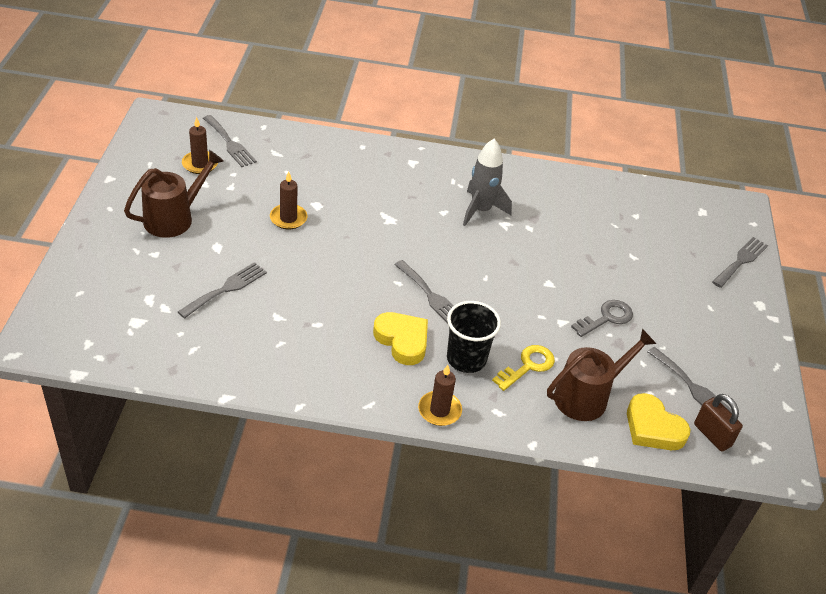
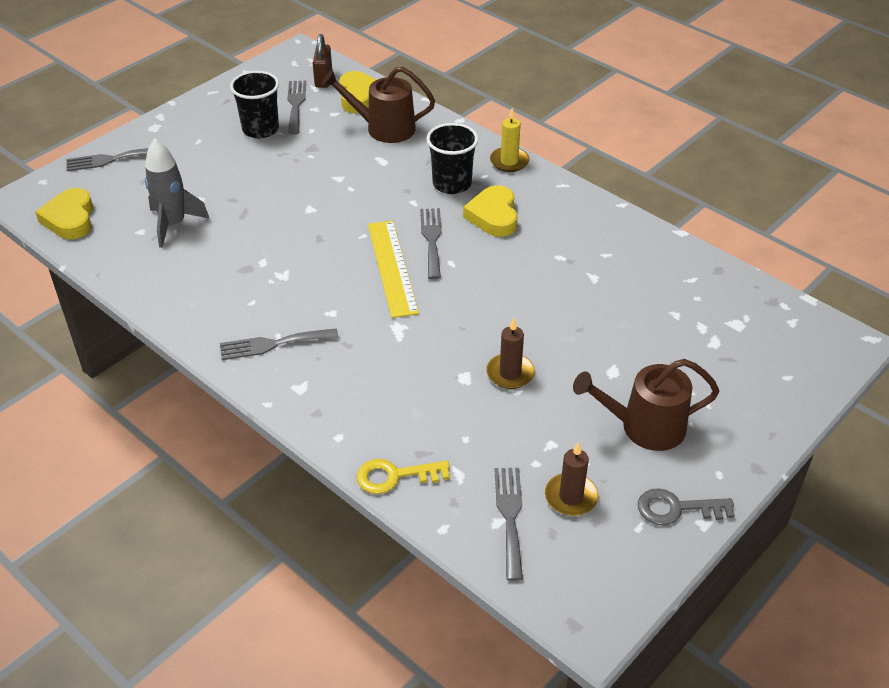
camera: 140 degrees left, 0 degrees up
grey fork [178,262,267,318] -> grey fork moved to [220,328,338,360]
brown candle [418,365,462,426] -> yellow candle [490,108,529,172]
grey rocket [463,139,512,226] -> grey rocket moved to [145,138,209,248]
yellow key [492,345,555,391] -> yellow key moved to [357,459,450,494]
grey key [571,300,633,337] -> grey key moved to [638,488,735,525]
none -> yellow heart [35,188,93,239]
none -> black cup [230,71,279,138]
none -> yellow ruler [368,220,419,318]

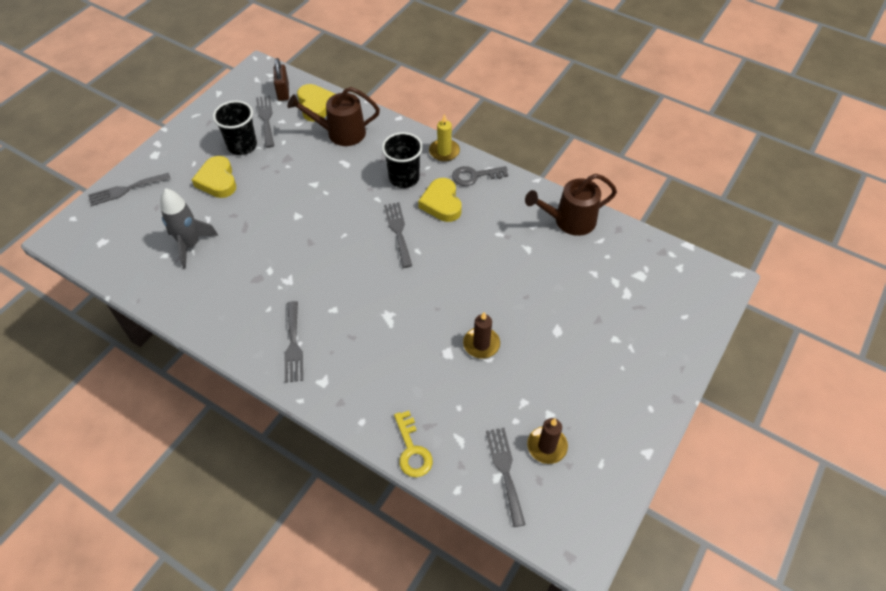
camera: 10 degrees left, 10 degrees up
yellow heart [35,188,93,239] -> yellow heart moved to [192,156,236,198]
grey fork [220,328,338,360] -> grey fork turned 75 degrees counterclockwise [285,301,303,383]
yellow key [357,459,450,494] -> yellow key turned 90 degrees counterclockwise [394,411,433,477]
yellow ruler [368,220,419,318] -> none
brown watering can [573,359,719,451] -> brown watering can moved to [525,174,617,236]
grey key [638,488,735,525] -> grey key moved to [452,166,508,186]

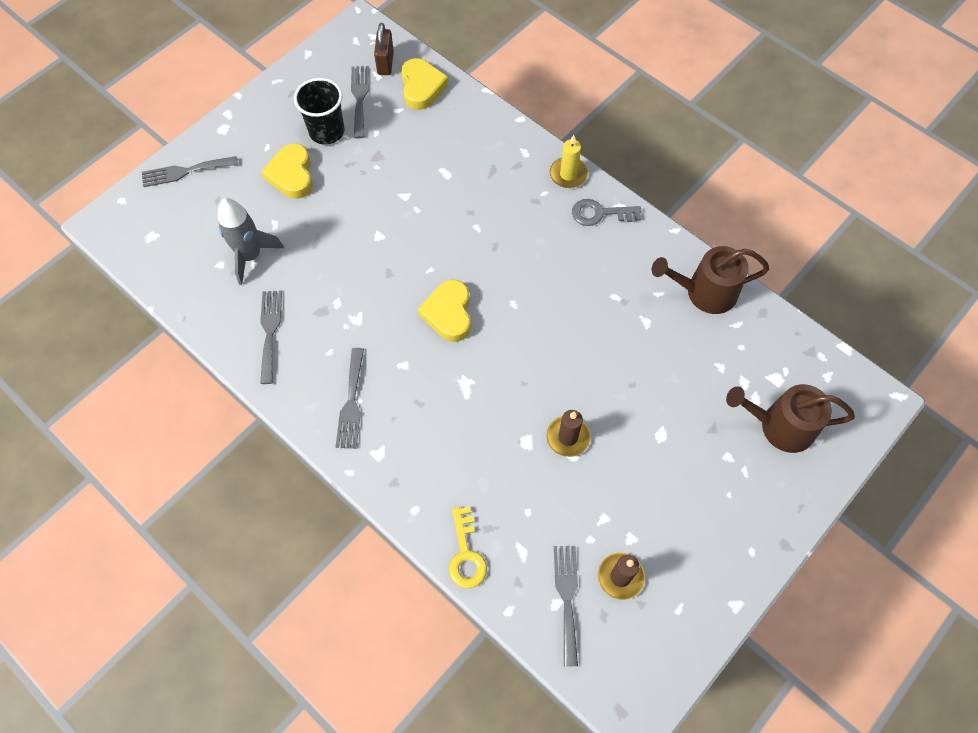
camera: 10 degrees right, 10 degrees up
brown watering can [287,87,380,146] -> brown watering can moved to [726,384,855,453]
black cup [382,132,423,188] -> none
grey fork [384,202,412,268] -> grey fork moved to [260,290,282,384]
yellow heart [418,178,462,222] -> yellow heart moved to [418,279,471,342]

